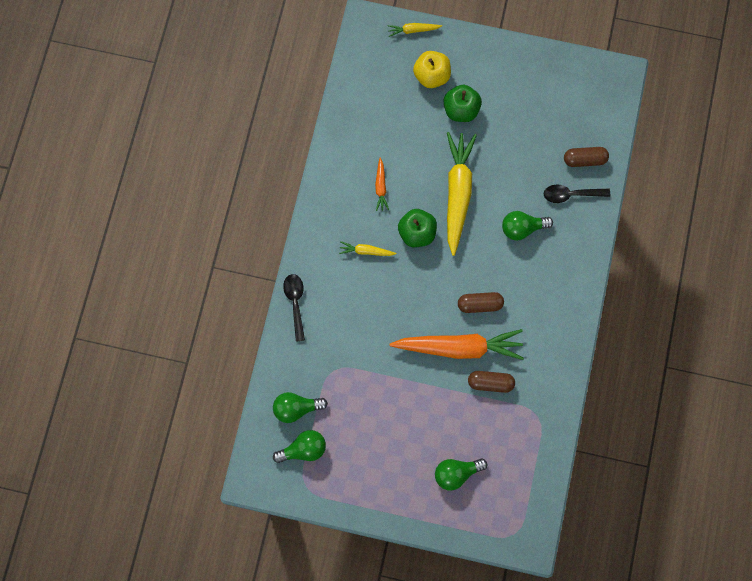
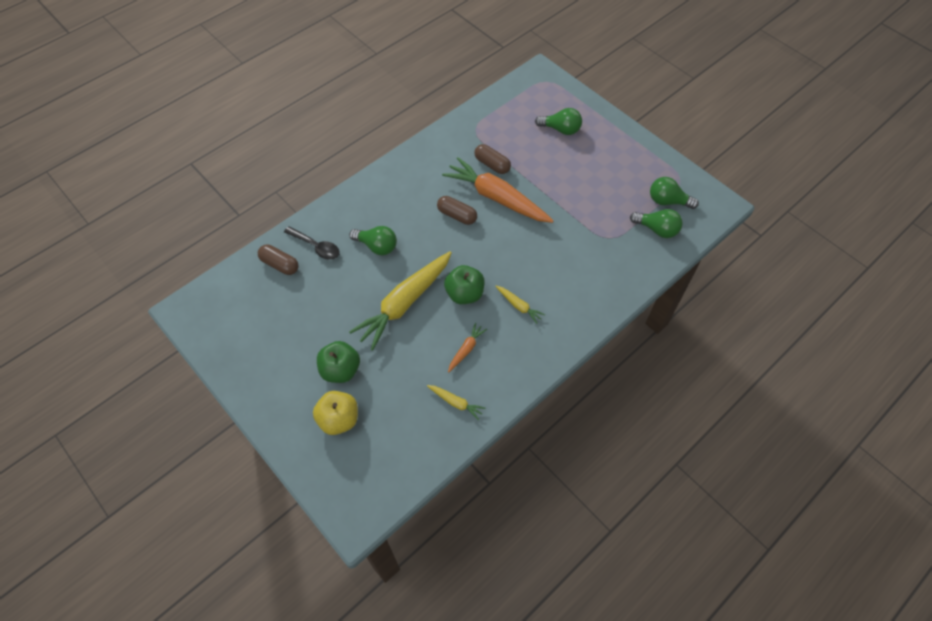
camera: 145 degrees left, 15 degrees down
black spoon [283,274,305,342] -> none
yellow carrot [388,23,442,37] -> yellow carrot moved to [427,385,486,420]

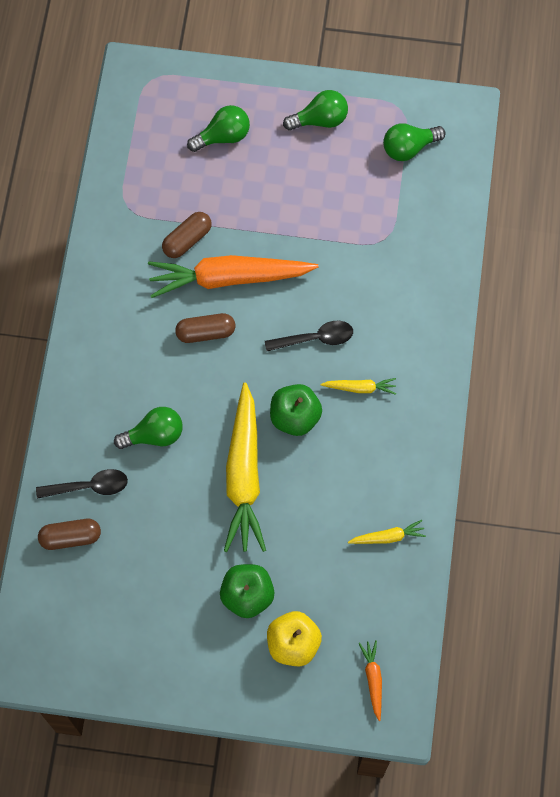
camera: 40 degrees left, 10 degrees up
orange carrot [448,323,487,372] -> orange carrot moved to [358,640,382,721]
brown capsule [474,144,511,174] -> brown capsule turned 45 degrees counterclockwise [162,212,212,258]
green light bulb [630,209,683,238] -> green light bulb moved to [283,90,348,131]
none -> black spoon [265,321,353,351]

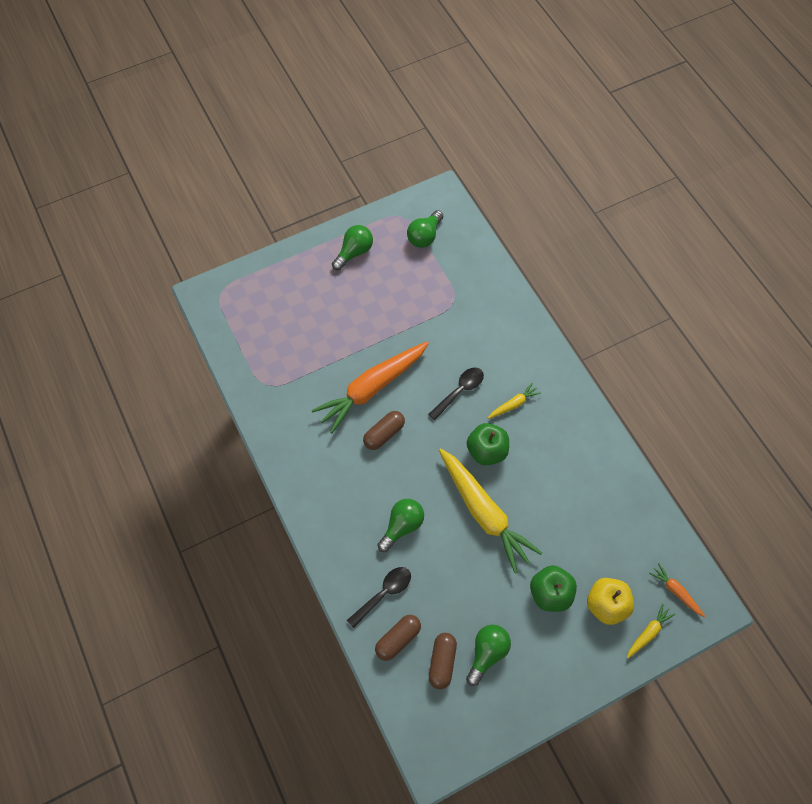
camera: 35 degrees left, 5 degrees down
brown capsule [162,212,212,258] -> brown capsule moved to [429,633,457,689]
green light bulb [187,105,250,152] -> green light bulb moved to [466,625,511,686]
yellow carrot [348,520,426,544] -> yellow carrot moved to [627,604,675,658]

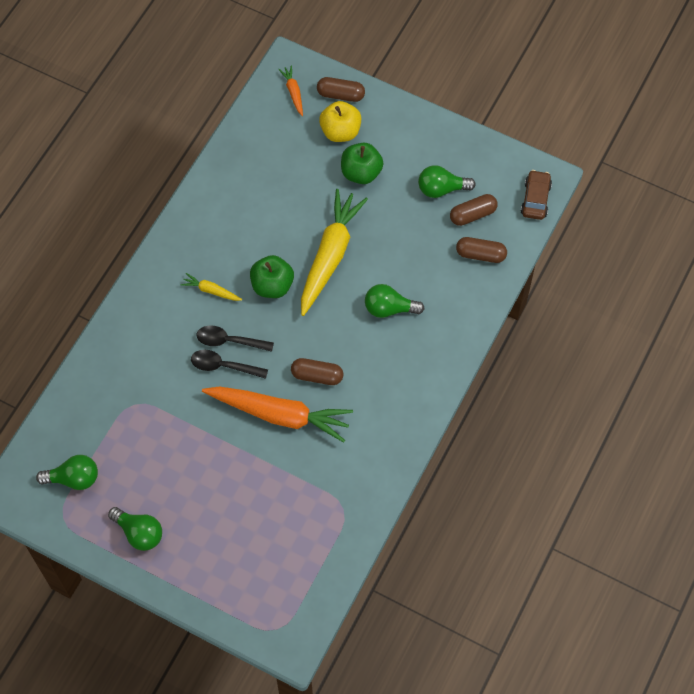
camera: 125 degrees left, 0 degrees up
green light bulb [332,225,373,270] -> green light bulb turned 150 degrees counterclockwise [108,507,162,551]
black spoon [347,567,411,628] -> black spoon moved to [191,350,268,379]
yellow carrot [627,604,675,658] -> brown capsule [317,77,365,102]
orange carrot [649,563,705,617] -> orange carrot turned 150 degrees clockwise [278,65,303,116]
none -> brown car [521,170,552,220]

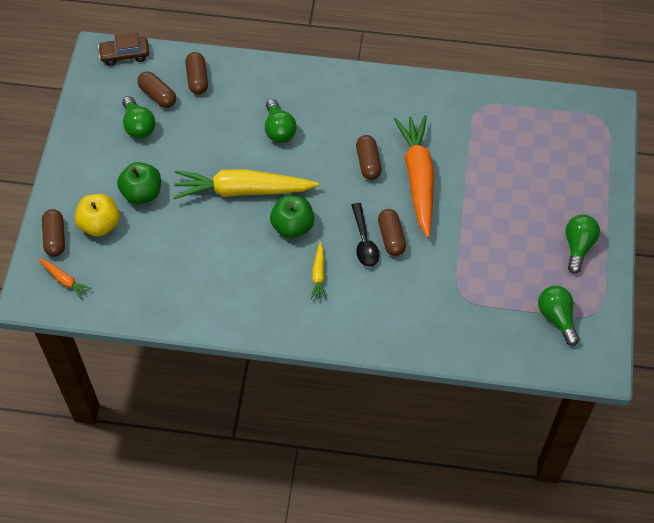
camera: 110 degrees left, 5 degrees down
black spoon [191,350,268,379] -> brown capsule [378,209,406,256]
orange carrot [278,65,303,116] -> orange carrot turned 105 degrees counterclockwise [38,259,92,299]

